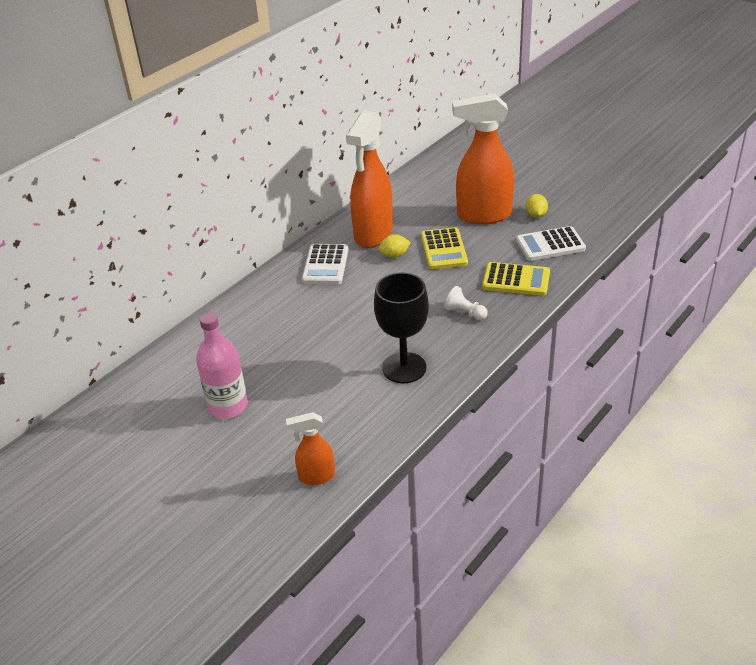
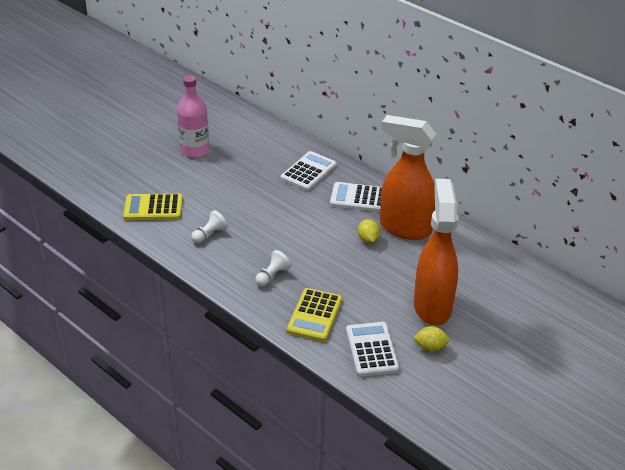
camera: 90 degrees right, 0 degrees up
orange spray bottle [286,412,335,485] -> none
black goblet [374,272,429,383] -> white pawn [191,210,228,243]
yellow calculator [421,228,468,269] -> yellow calculator moved to [123,194,183,220]
none -> white calculator [281,151,337,191]

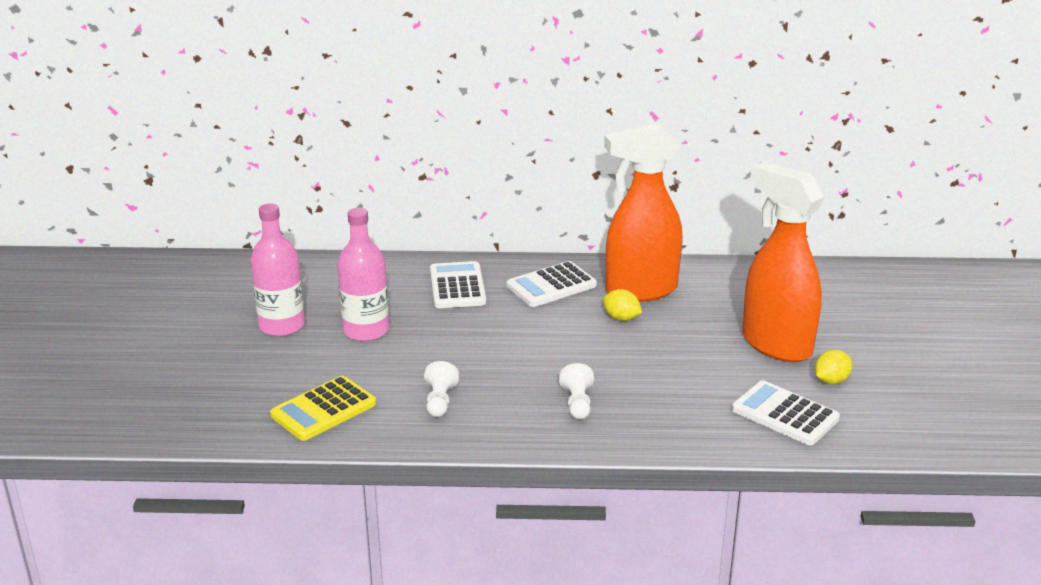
camera: 40 degrees left, 10 degrees down
yellow calculator [287,288,342,342] -> none
none -> pink bottle [337,208,389,341]

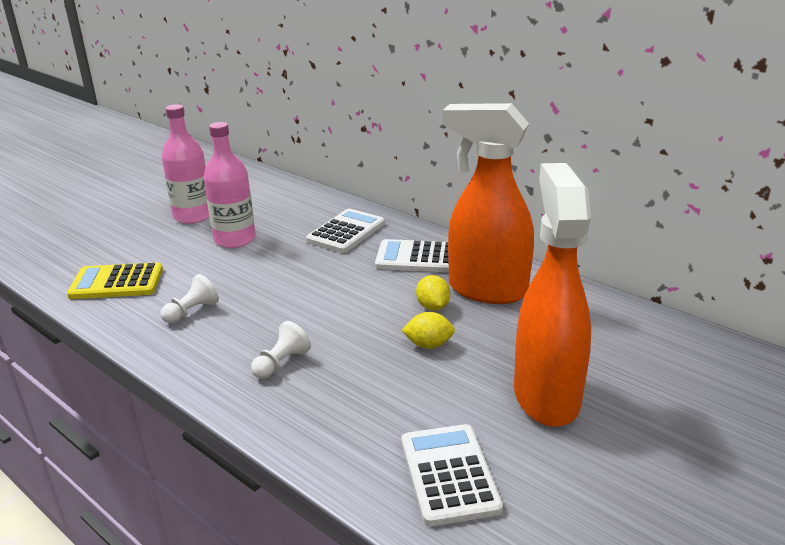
camera: 40 degrees right, 0 degrees up
yellow lemon [815,350,852,384] -> yellow lemon moved to [402,312,455,349]

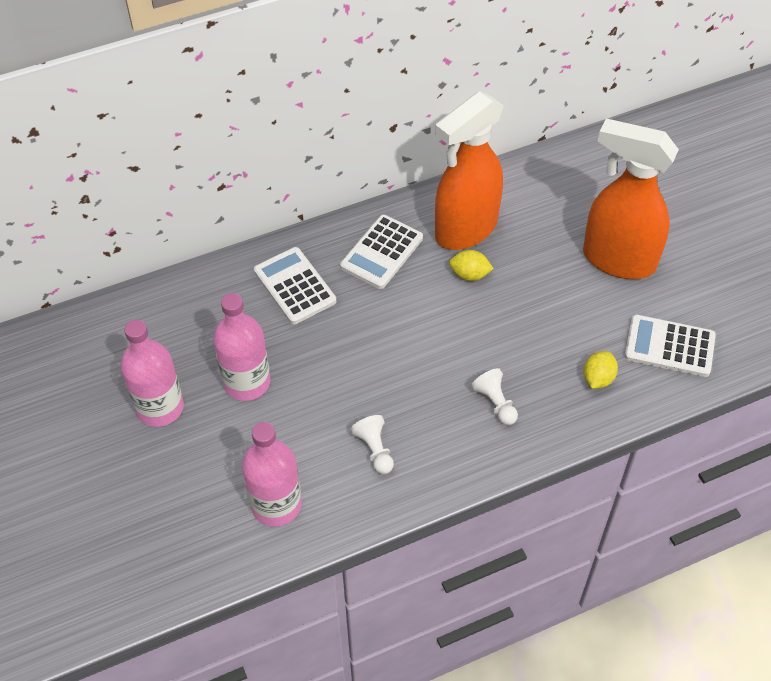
camera: 65 degrees left, 25 degrees up
yellow calculator [67,262,163,299] -> pink bottle [242,422,302,527]
yellow lemon [402,312,455,349] -> yellow lemon moved to [584,351,618,389]

